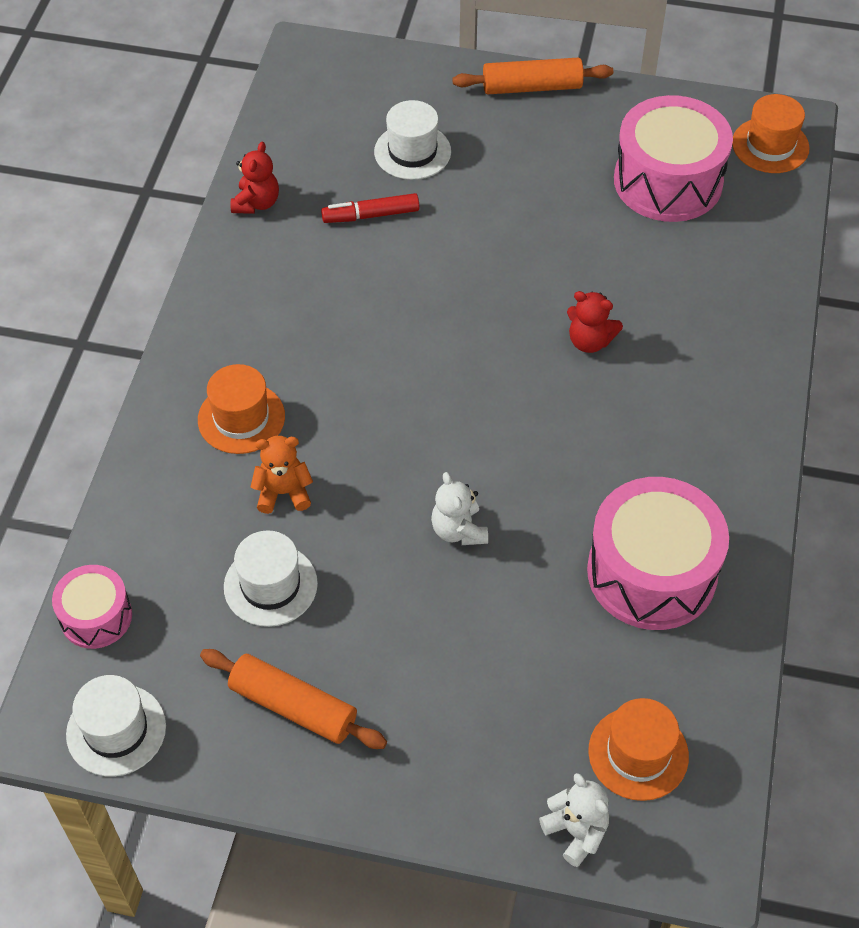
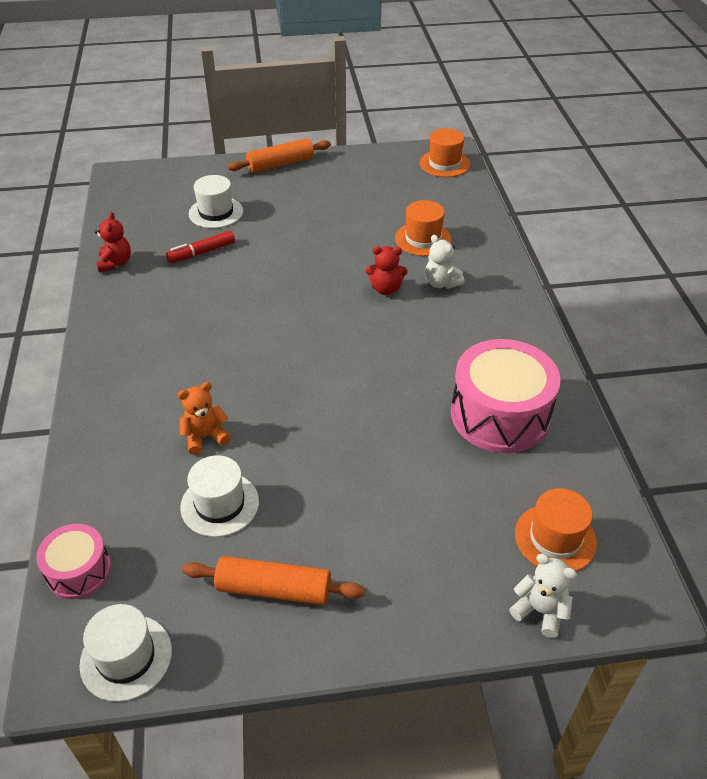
camera: 20 degrees left, 10 degrees down
orange hat [198,364,285,454] -> orange hat moved to [395,200,452,256]
white teddy bear [431,472,488,545] -> white teddy bear moved to [425,235,465,289]
pink drum [614,95,733,222] -> none

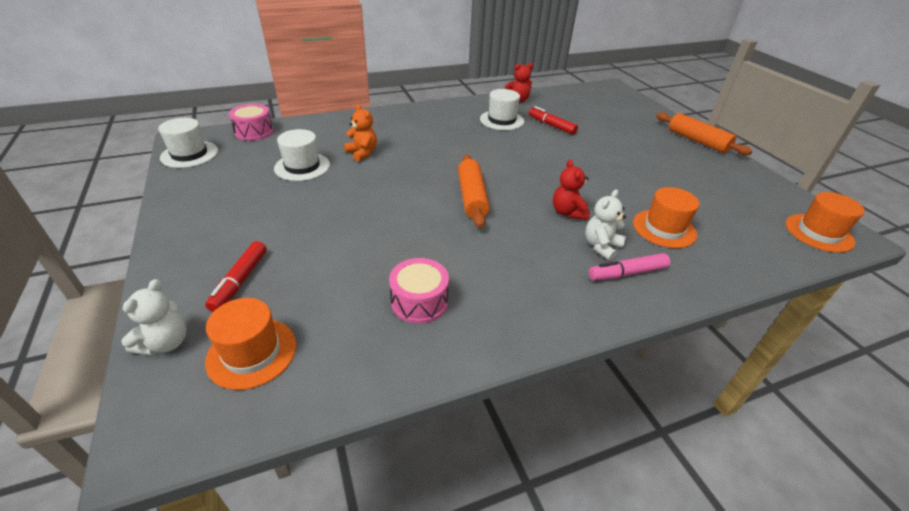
camera: 75 degrees right, 5 degrees down
orange rolling pin [182,556,365,605] -> orange rolling pin moved to [458,154,490,228]
white hat [189,175,243,228] -> white hat moved to [480,89,524,130]
pink drum [451,339,561,453] -> pink drum [389,258,449,324], size x0.54
none -> red marker [205,241,267,312]
none -> pink marker [589,253,670,281]

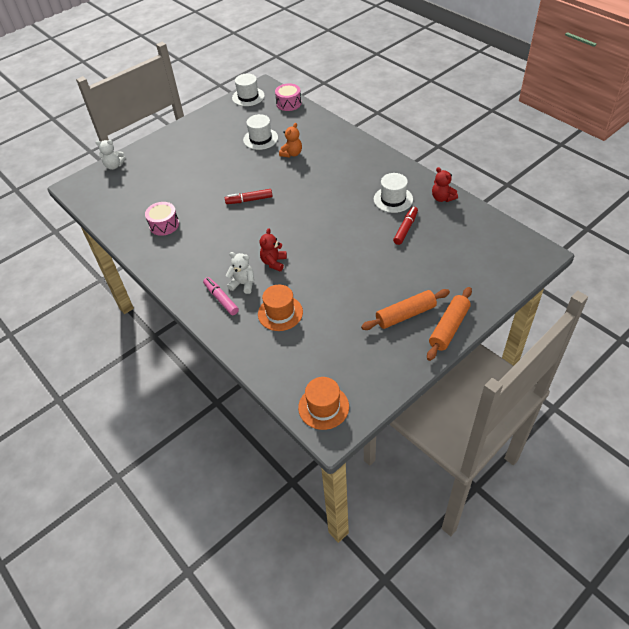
camera: 75 degrees right, 10 degrees up
red marker [205,241,267,312] -> red marker moved to [225,189,273,204]
orange hat [205,298,296,390] -> none
orange rolling pin [458,154,490,228] -> orange rolling pin moved to [361,289,450,330]
red teddy bear [553,159,590,220] -> red teddy bear turned 45 degrees counterclockwise [260,228,287,271]

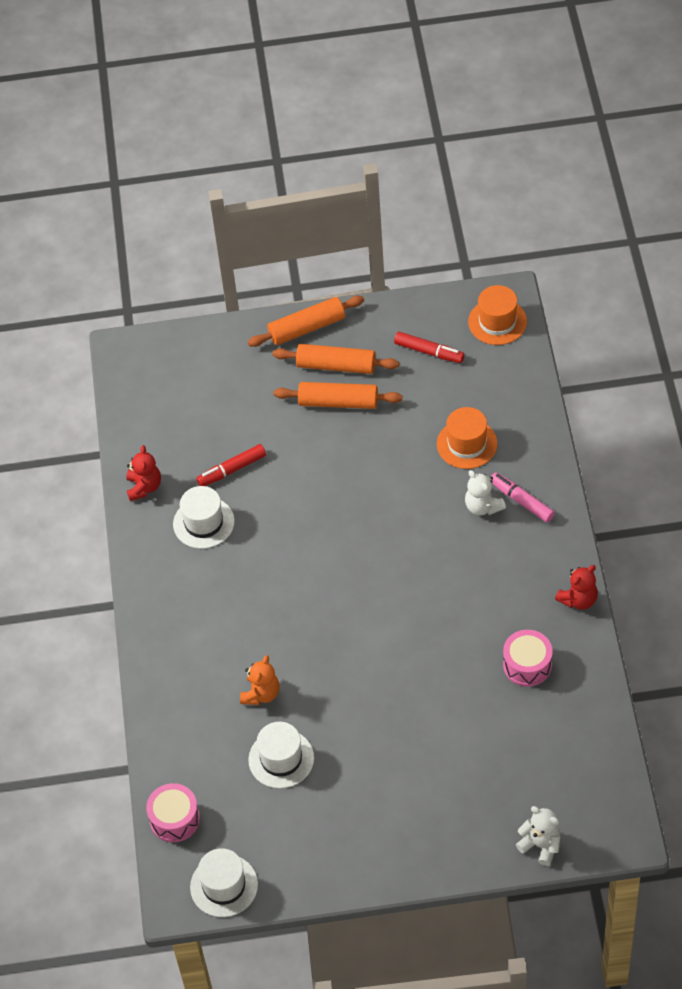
camera: 145 degrees left, 5 degrees up
pink marker [203,277,239,315] -> pink marker turned 135 degrees clockwise [492,472,555,523]
red marker [225,189,273,204] -> red marker moved to [394,332,465,363]
red teddy bear [260,228,287,271] -> red teddy bear moved to [555,565,598,610]
orange teddy bear [279,123,302,158] -> orange teddy bear turned 135 degrees clockwise [240,655,280,705]
none -> orange rolling pin [274,382,402,409]

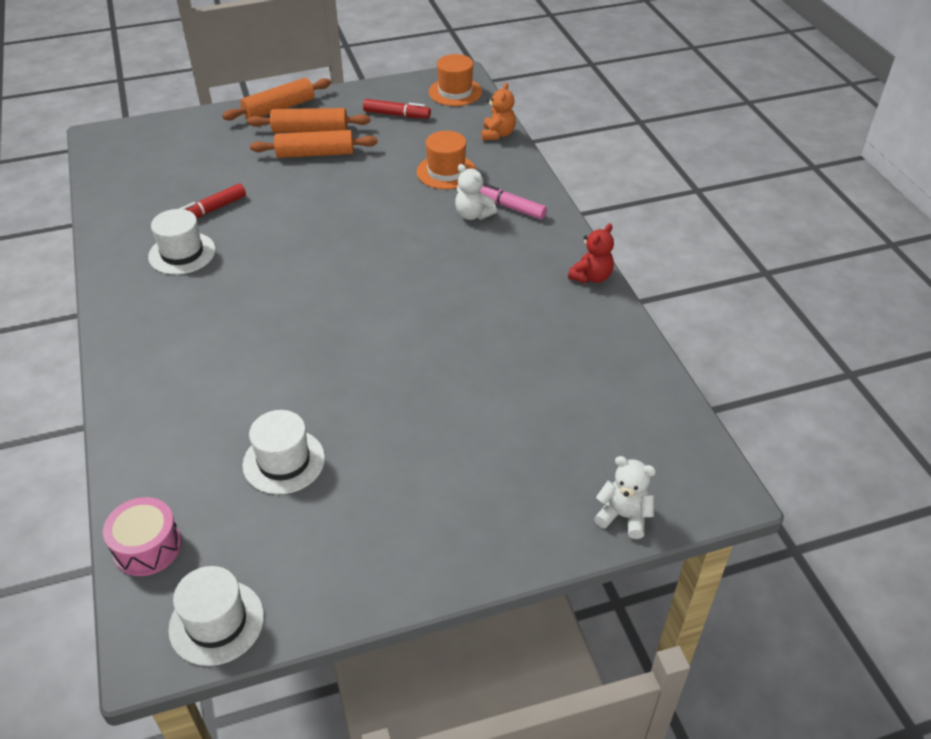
camera: 15 degrees left, 10 degrees down
red teddy bear [127,445,161,501] -> none
orange teddy bear [240,655,280,705] -> orange teddy bear moved to [481,82,516,140]
pink drum [503,630,552,686] -> none

